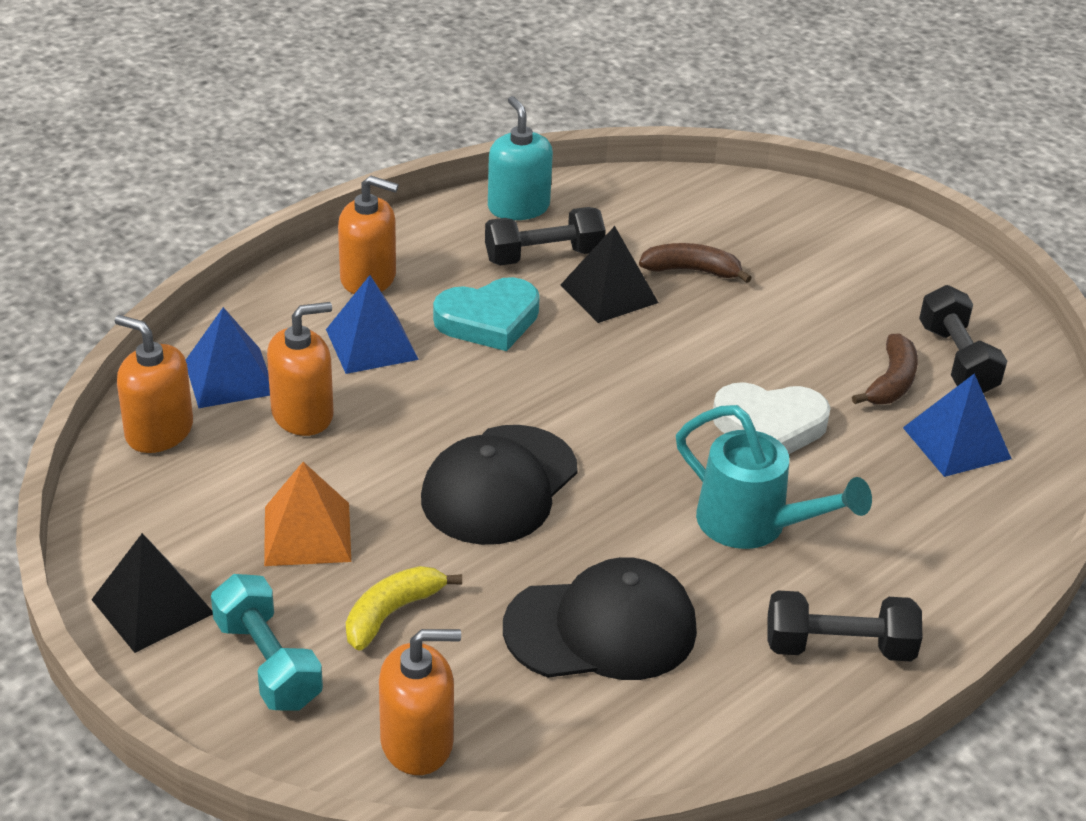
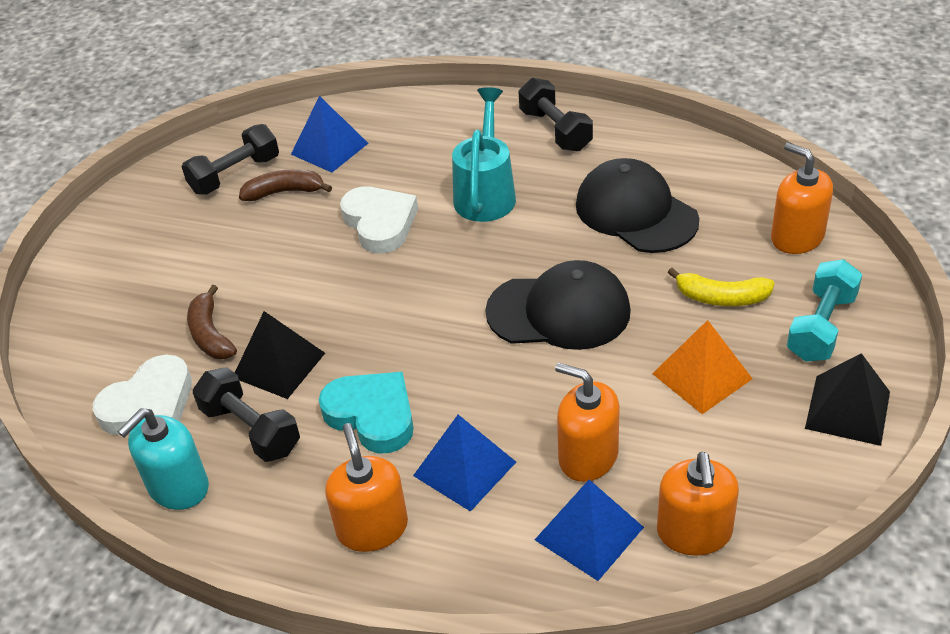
camera: 115 degrees left, 5 degrees up
none -> white heart [93,355,192,435]

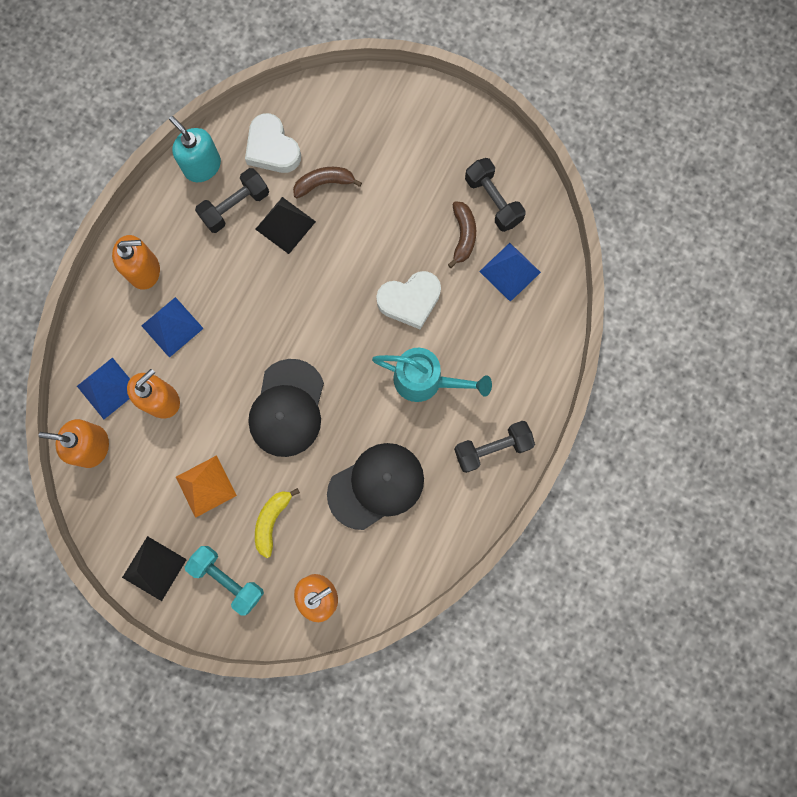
camera: 95 degrees right, 35 degrees up
turquoise heart [319,372,414,453] -> none

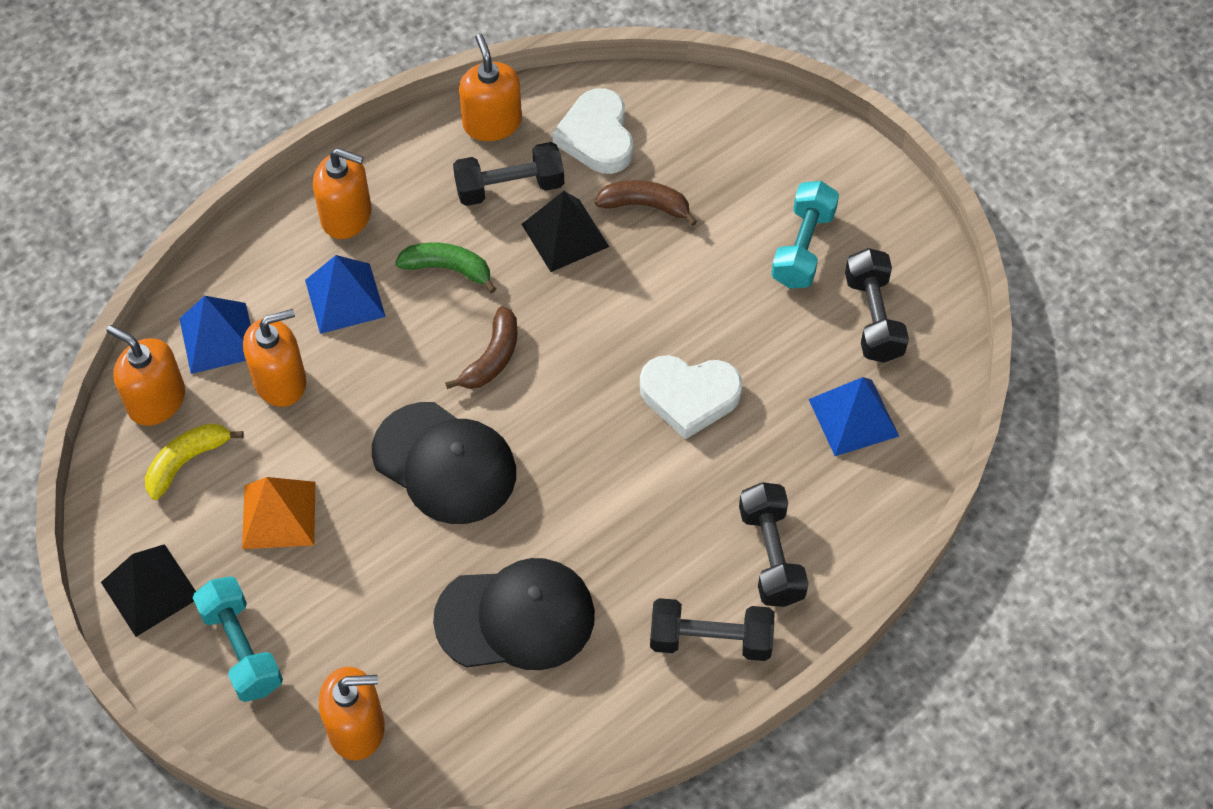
camera: 25 degrees right, 20 degrees down
turquoise soap dispenser [169,116,221,182] -> orange soap dispenser [459,34,522,141]
black cap [248,359,324,457] -> black cap turned 90 degrees counterclockwise [372,402,516,524]
yellow banana [255,488,300,558] -> yellow banana moved to [145,423,244,500]
turquoise watering can [372,348,492,402] -> none
brown banana [448,201,476,268] -> brown banana moved to [445,306,518,389]
none -> green banana [395,243,496,293]
none -> black dumbbell [739,482,809,607]
none -> turquoise dumbbell [771,181,839,288]

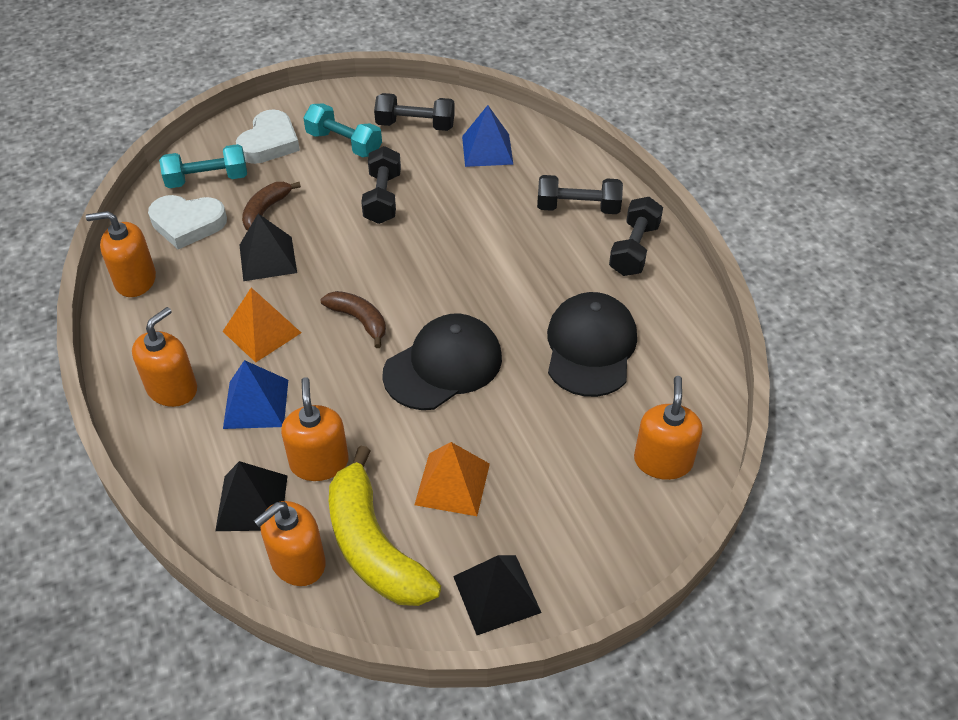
camera: 75 degrees left, 10 degrees down
yellow banana [145,423,244,500] -> yellow banana [329,445,441,606], size x1.81
blue pyramid [179,296,251,374] -> black pyramid [215,461,287,531]
turquoise dumbbell [193,576,283,702] -> turquoise dumbbell moved to [159,144,247,188]
green banana [395,243,496,293] -> orange pyramid [222,287,301,362]
black dumbbell [453,142,564,206] -> black dumbbell moved to [361,146,401,224]
white heart [640,355,743,440] -> white heart moved to [236,110,300,164]

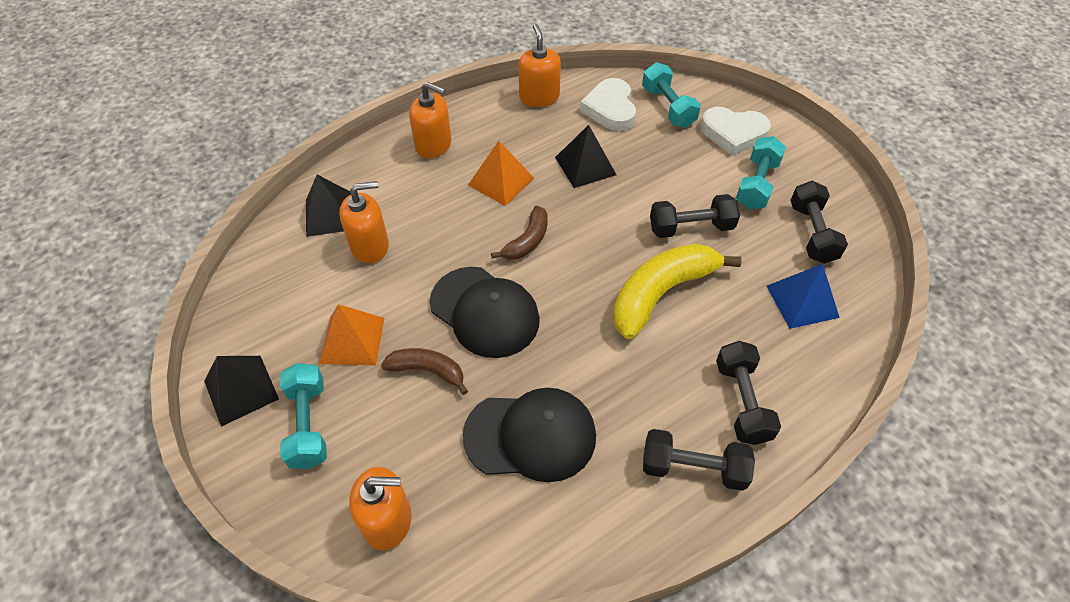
camera: 80 degrees right, 5 degrees up
blue pyramid [223,360,288,429] -> none
brown banana [242,182,301,230] -> brown banana moved to [381,348,468,395]
orange soap dispenser [254,501,326,586] -> none
yellow banana [329,445,441,606] -> yellow banana moved to [613,244,742,339]
none -> turquoise dumbbell [280,363,327,469]

